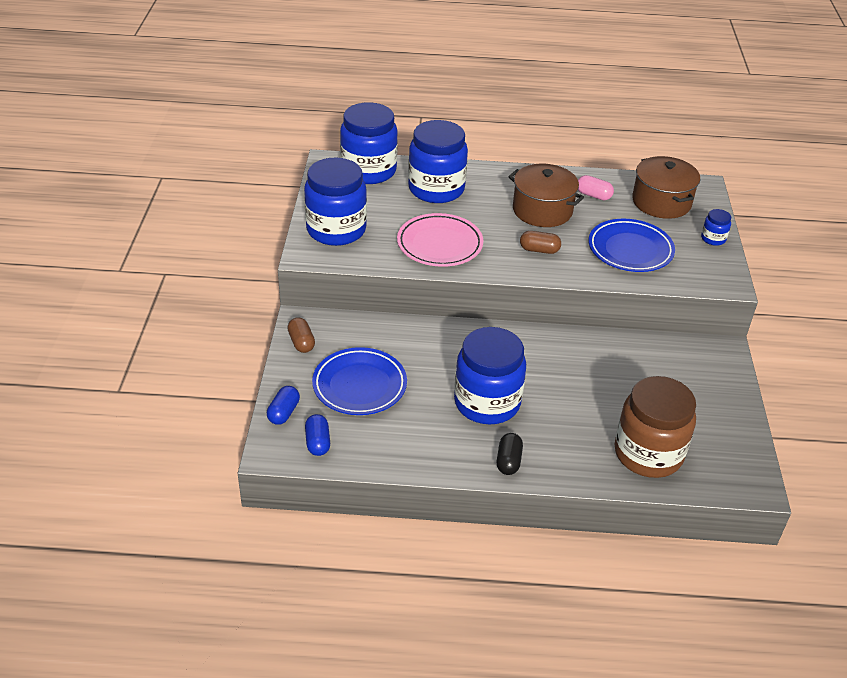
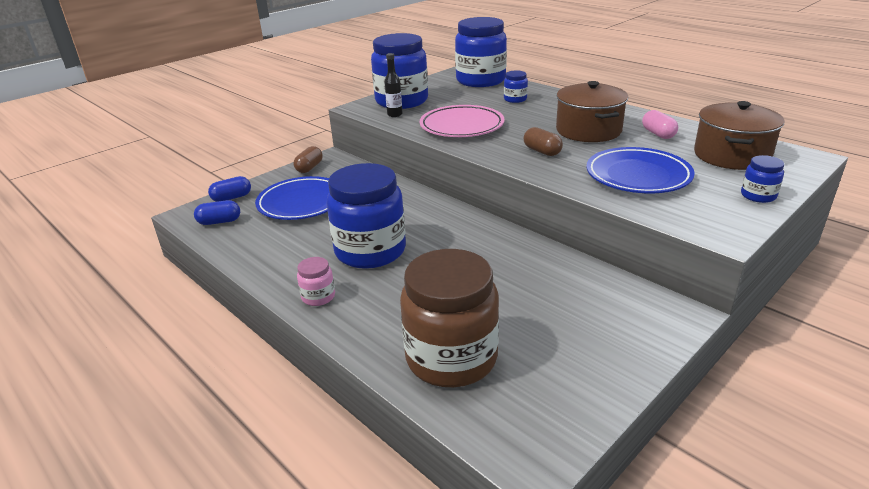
camera: 45 degrees right, 10 degrees down
blue capsule [305,414,330,456] -> blue capsule turned 45 degrees clockwise [194,200,240,225]
blue jar [408,120,468,203] -> blue jar [504,70,528,103], size x0.43
black capsule [497,433,523,475] -> pink jar [297,257,335,306]
none -> black bottle [384,53,403,117]

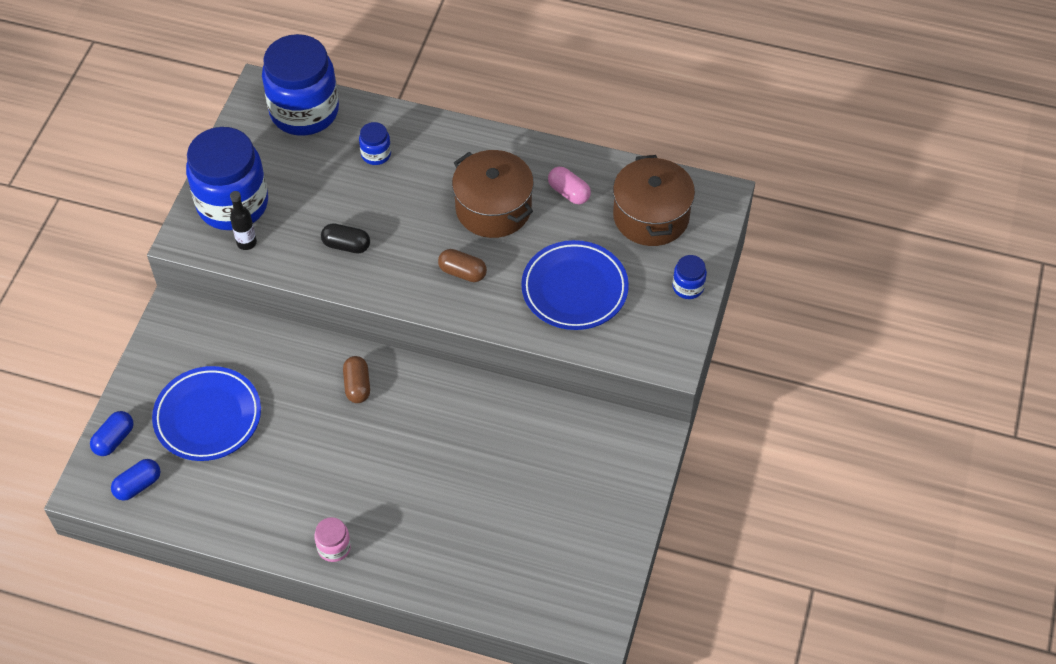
camera: 30 degrees left, 25 degrees up
brown capsule [294,146,323,173] -> brown capsule moved to [343,356,370,403]
blue jar [326,163,406,269] -> none
brown jar [400,249,499,387] -> none
pink plate [420,105,505,137] -> black capsule [321,223,370,254]

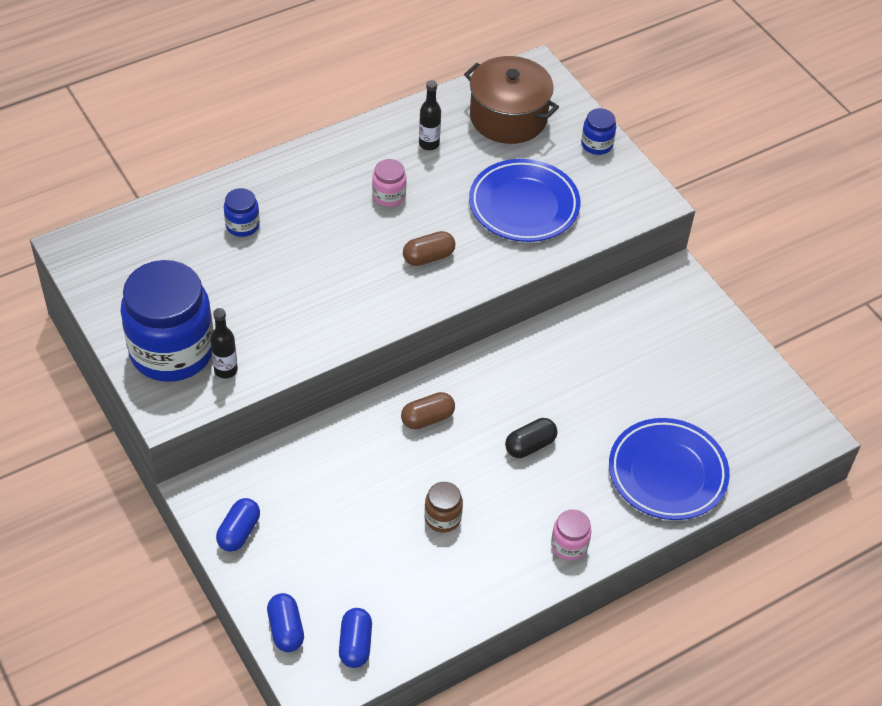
camera: 50 degrees left, 5 degrees down
blue plate [152,366,261,461] -> blue plate moved to [609,418,730,520]
blue jar [262,34,339,136] -> none
black capsule [321,223,370,254] -> black capsule moved to [505,418,558,458]
brown capsule [343,356,370,403] -> brown capsule turned 60 degrees counterclockwise [401,392,455,430]
brown pot [452,150,534,238] -> pink jar [372,159,406,207]
pink capsule [548,167,591,204] -> black bottle [419,80,441,150]
none -> blue capsule [216,498,260,552]
none -> brown jar [424,482,463,533]

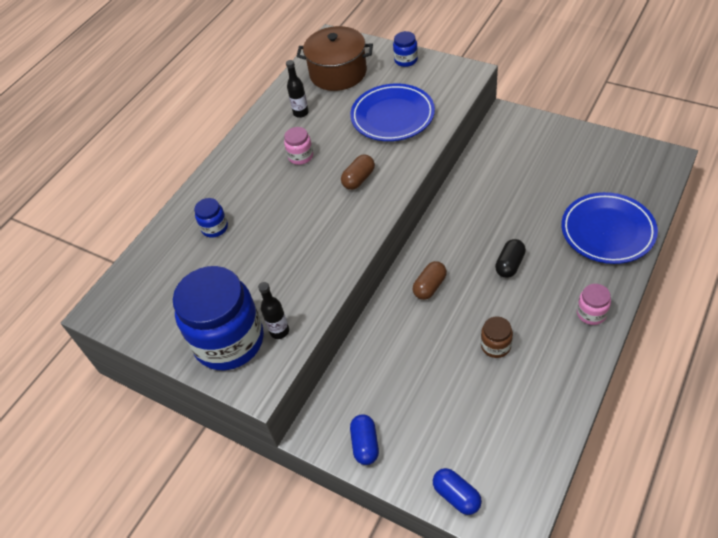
camera: 20 degrees left, 0 degrees up
blue capsule [339,608,372,668] -> none

